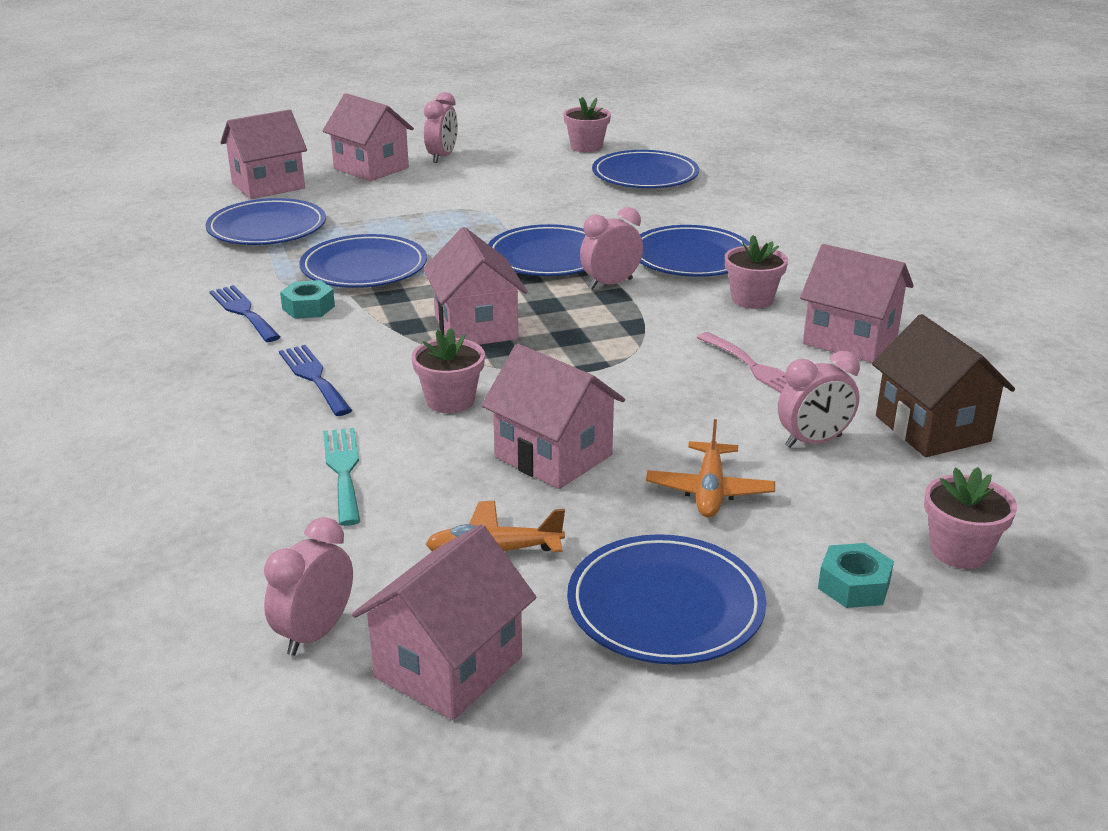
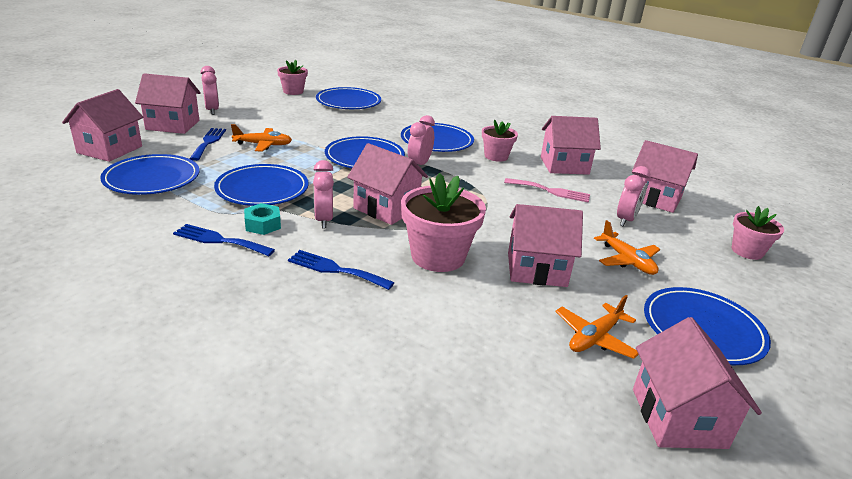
camera: 40 degrees left, 0 degrees up
pink clock [264,517,353,656] -> pink clock moved to [313,160,334,228]
turquoise fork [323,428,360,526] -> none
pink flower pot [412,328,485,413] -> pink flower pot [401,173,486,272], size x1.66
turquoise nut [818,543,894,608] -> none
brown house [872,314,1015,457] -> pink house [632,140,698,213]
none -> blue fork [189,128,226,161]
none -> orange plane [231,124,292,152]

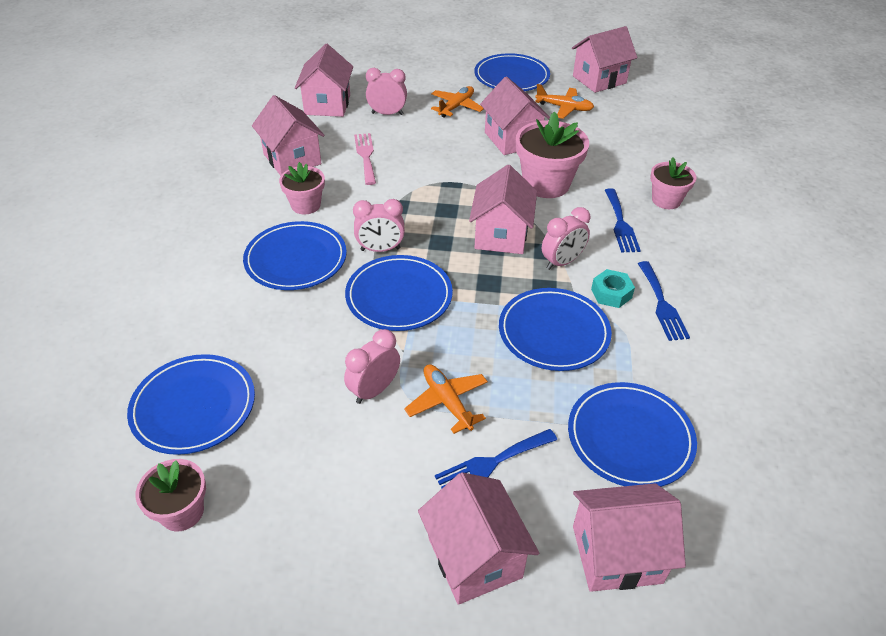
camera: 115 degrees left, 15 degrees up
pink clock [201,66,219,115] -> pink clock moved to [344,329,400,404]
pink flower pot [732,206,784,260] -> pink flower pot moved to [650,158,696,209]

